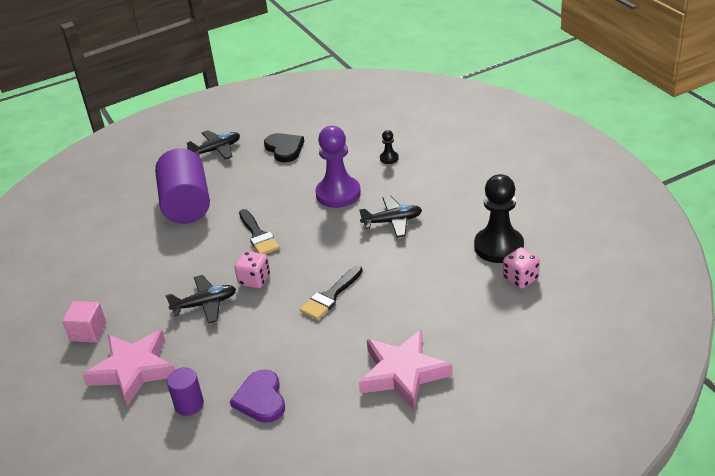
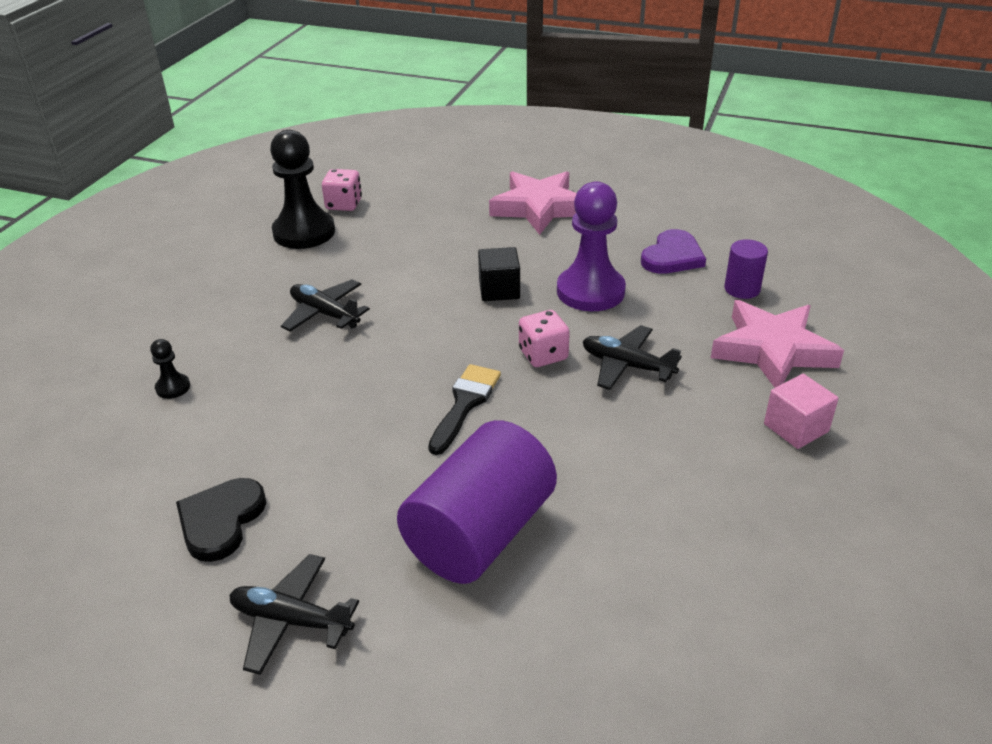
camera: 135 degrees left, 0 degrees up
black brush [300,266,363,320] -> black cube [478,247,520,301]
purple pawn [316,126,361,208] -> purple pawn moved to [557,181,626,311]

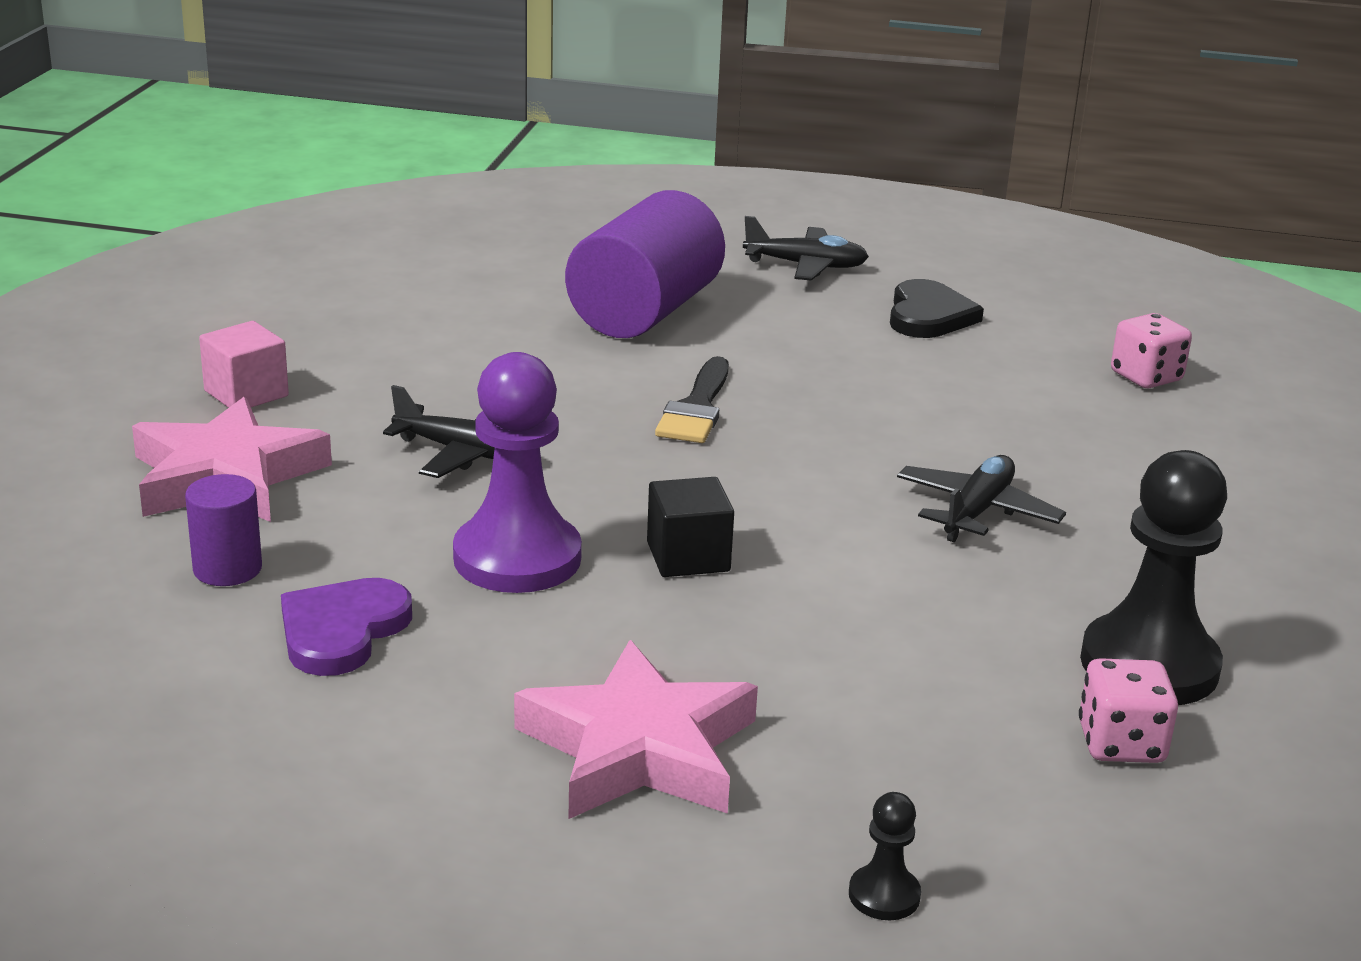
camera: 170 degrees right, 10 degrees down
black pawn [151,339,190,399] -> black pawn moved to [849,792,921,920]
black plane [281,279,370,332] -> black plane turned 90 degrees counterclockwise [897,455,1066,542]
pink dice [519,310,570,367] -> pink dice moved to [1111,313,1192,388]

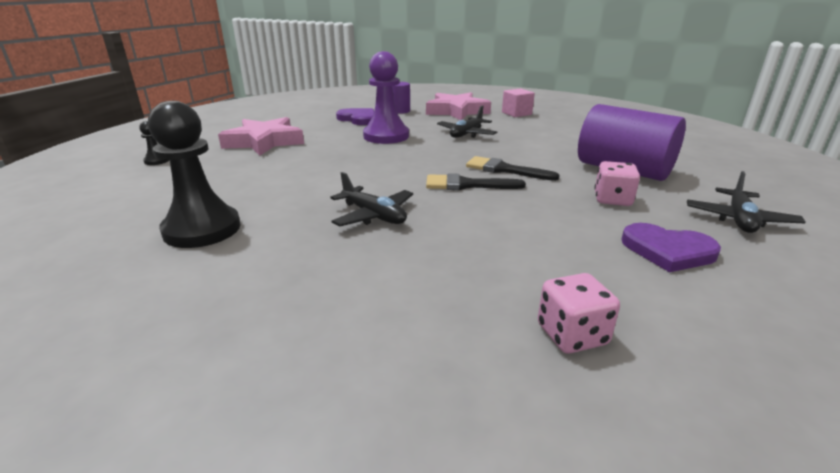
camera: 105 degrees right, 0 degrees up
black cube [647,477,734,577] -> none
black heart [890,279,984,338] -> purple heart [621,223,721,272]
pink dice [1079,658,1178,763] -> pink dice moved to [594,161,640,206]
none -> black brush [426,173,526,190]

